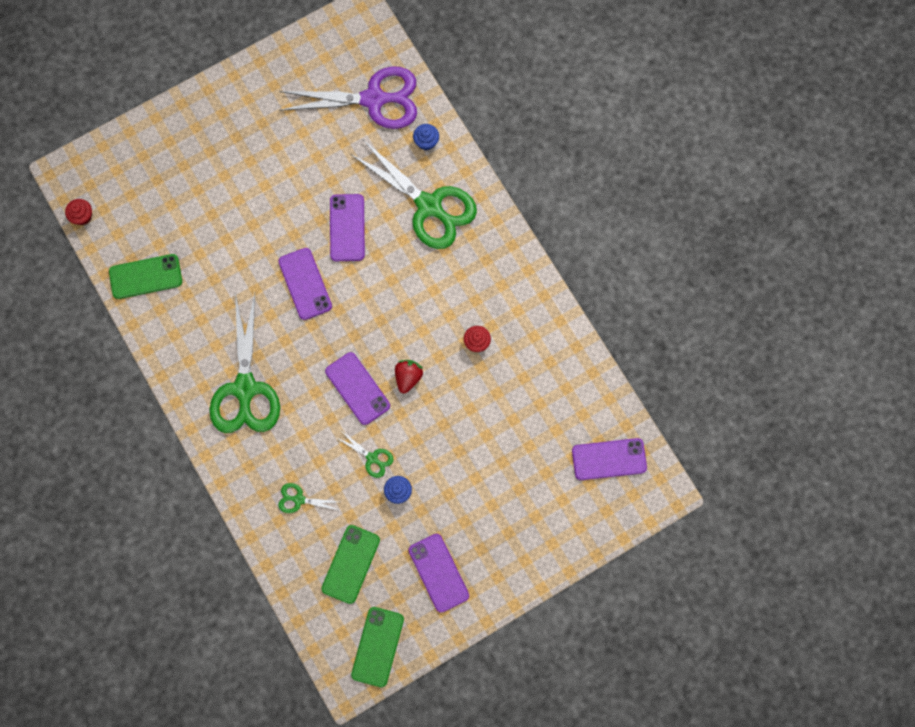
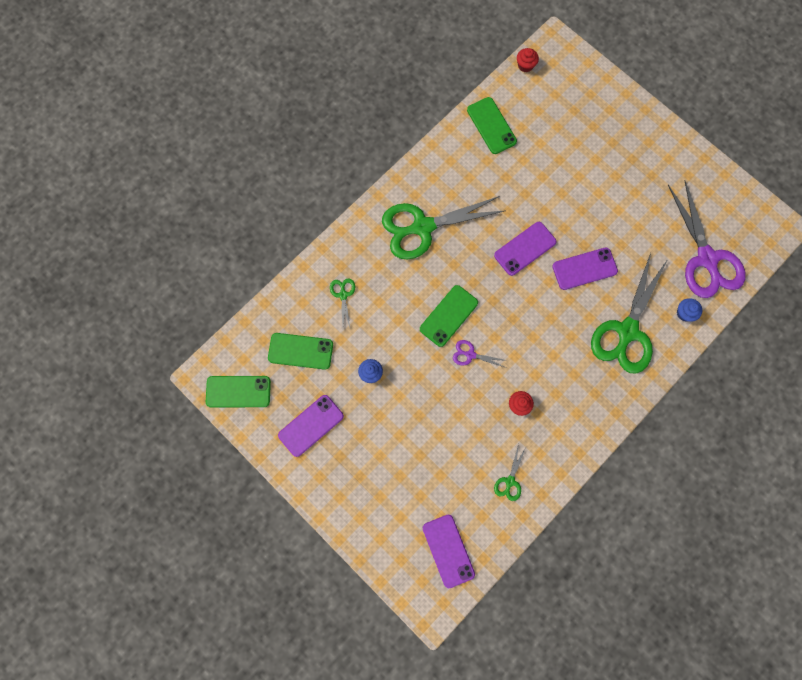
camera: 75 degrees right, 0 degrees up
purple phone [325,352,390,425] -> green phone [420,285,478,347]
green scissors [337,432,394,478] -> green scissors moved to [494,444,526,501]
red strawberry [395,360,423,393] -> purple scissors [453,340,508,368]

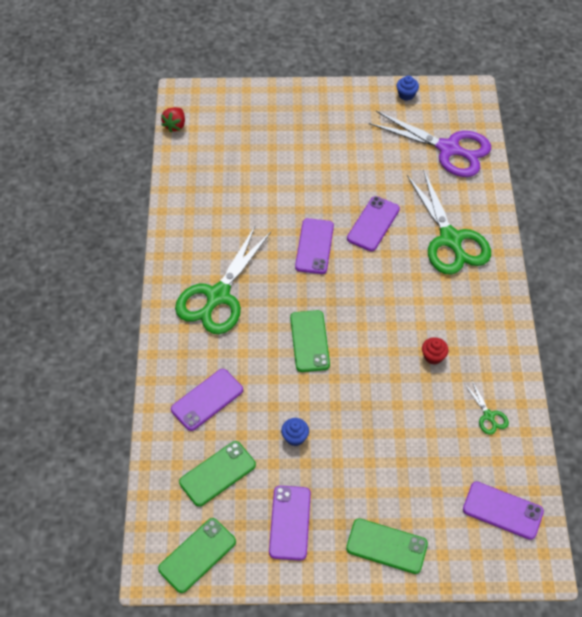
camera: 45 degrees left, 20 degrees down
green scissors [330,278,355,327] -> purple phone [171,369,243,431]
purple scissors [453,340,508,368] -> none
green phone [467,97,517,154] -> green phone moved to [346,518,428,574]
red cupcake [517,48,539,72] -> red strawberry [161,107,185,132]
blue cupcake [677,298,702,322] -> blue cupcake moved to [396,76,419,101]

